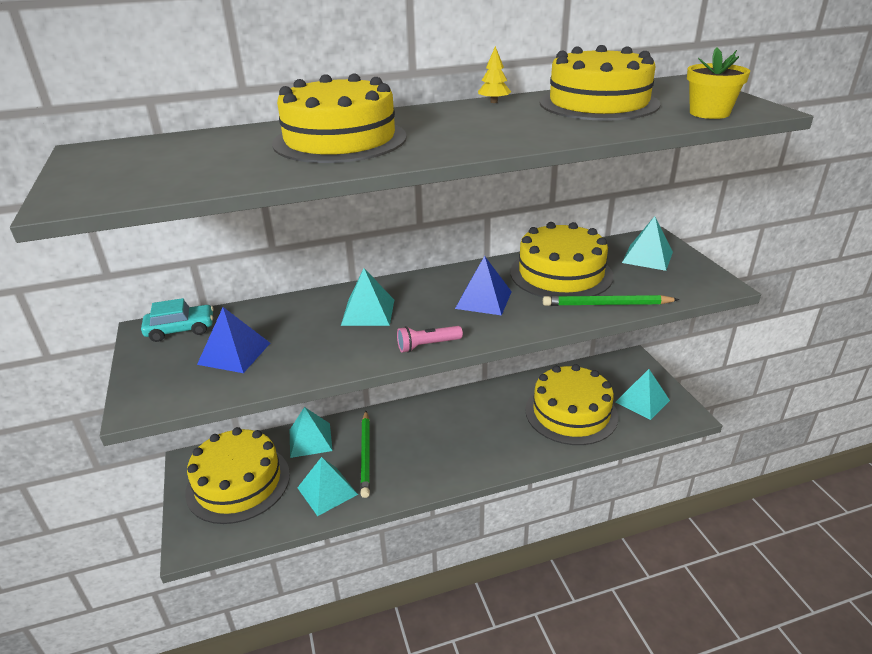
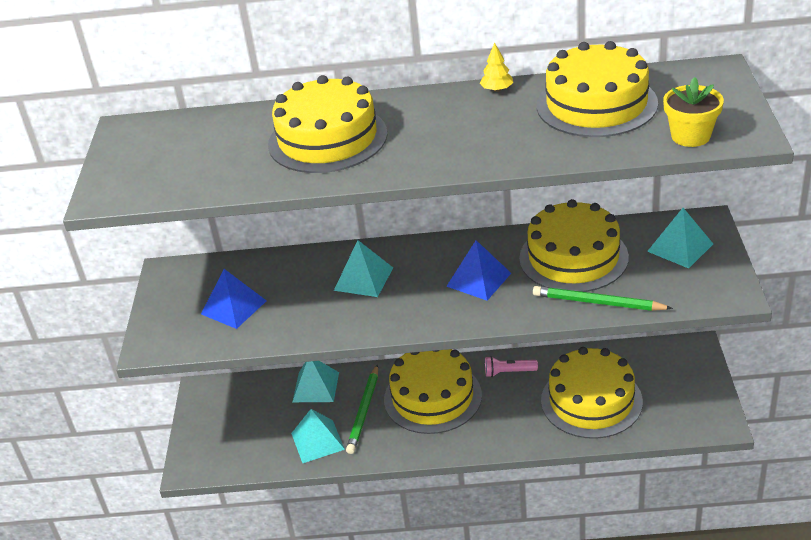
camera: 20 degrees right, 5 degrees up
turquoise car [141,298,214,342] -> none
yellow cake [185,427,290,524] -> yellow cake moved to [384,349,482,434]
pink flashlight [397,326,463,353] -> pink flashlight moved to [485,356,538,377]
turquoise pyramid [615,369,670,420] -> none

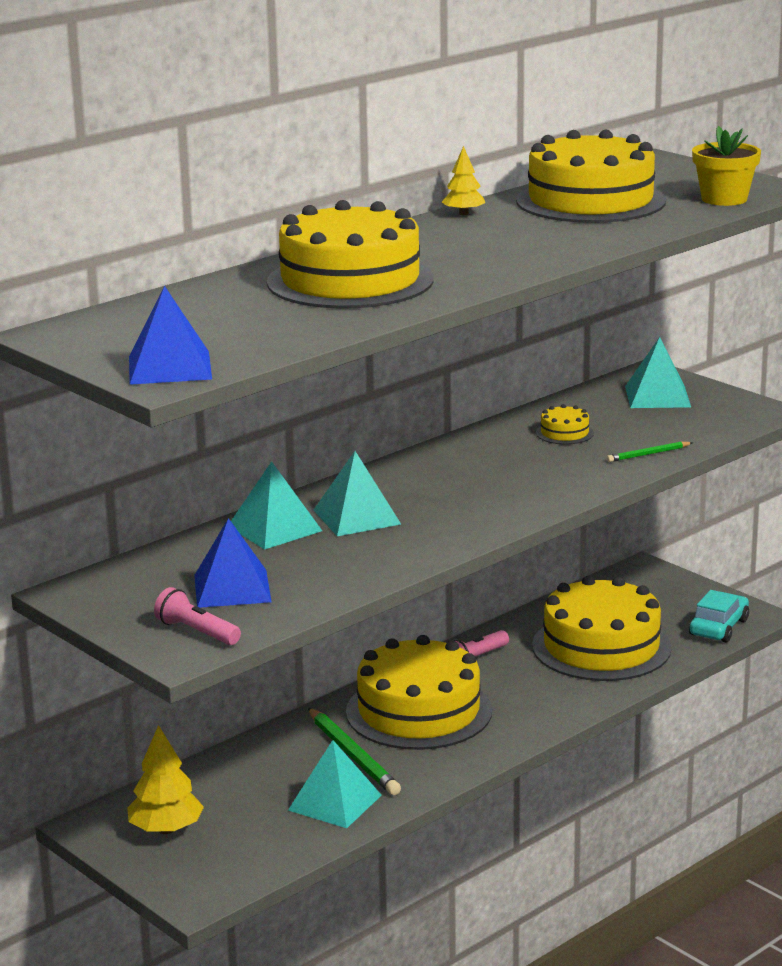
camera: 45 degrees left, 15 degrees down
turquoise pyramid [292,361,339,402] -> turquoise pyramid moved to [231,462,322,550]
blue pyramid [446,240,511,301] -> blue pyramid moved to [129,286,212,385]
yellow cake [519,199,629,292] -> yellow cake [536,404,594,444], size x0.40
green pencil [533,286,673,311] -> green pencil [607,442,693,462], size x0.54
none -> yellow tree [127,725,204,834]
none -> pink flashlight [154,587,241,645]
none -> turquoise car [689,590,749,643]

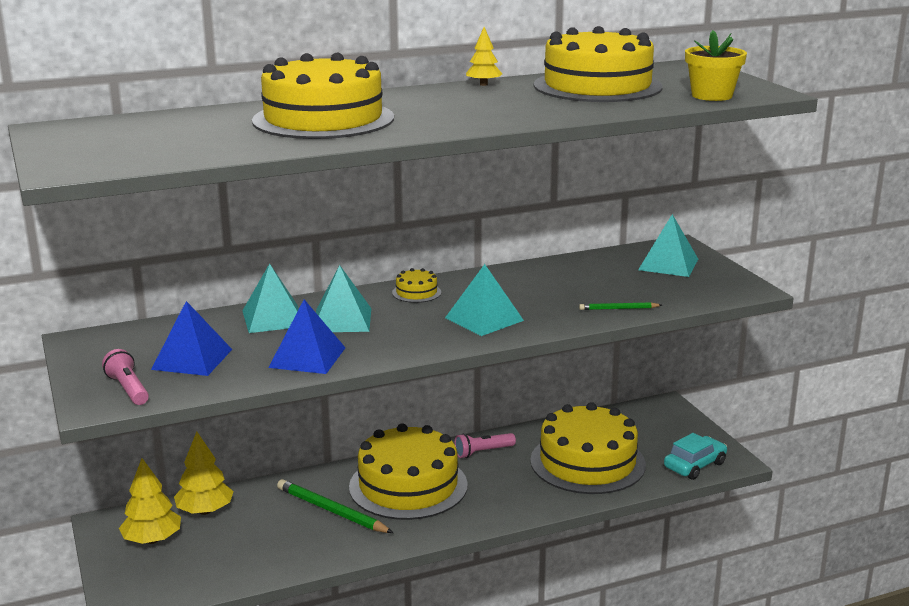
camera: 20 degrees right, 0 degrees up
blue pyramid [129,286,212,385] -> blue pyramid moved to [268,300,345,374]
turquoise pyramid [288,740,382,828] -> turquoise pyramid moved to [445,264,524,336]
green pencil [308,708,401,795] -> green pencil turned 135 degrees clockwise [277,479,393,533]
yellow cake [536,404,594,444] -> yellow cake moved to [392,268,441,303]
none -> yellow tree [174,431,234,515]

